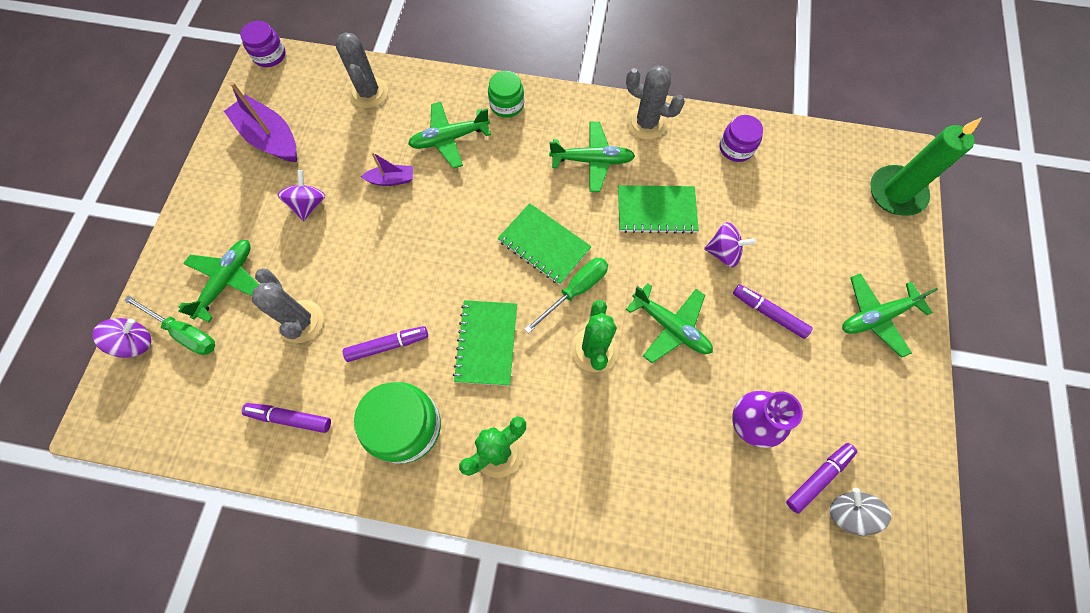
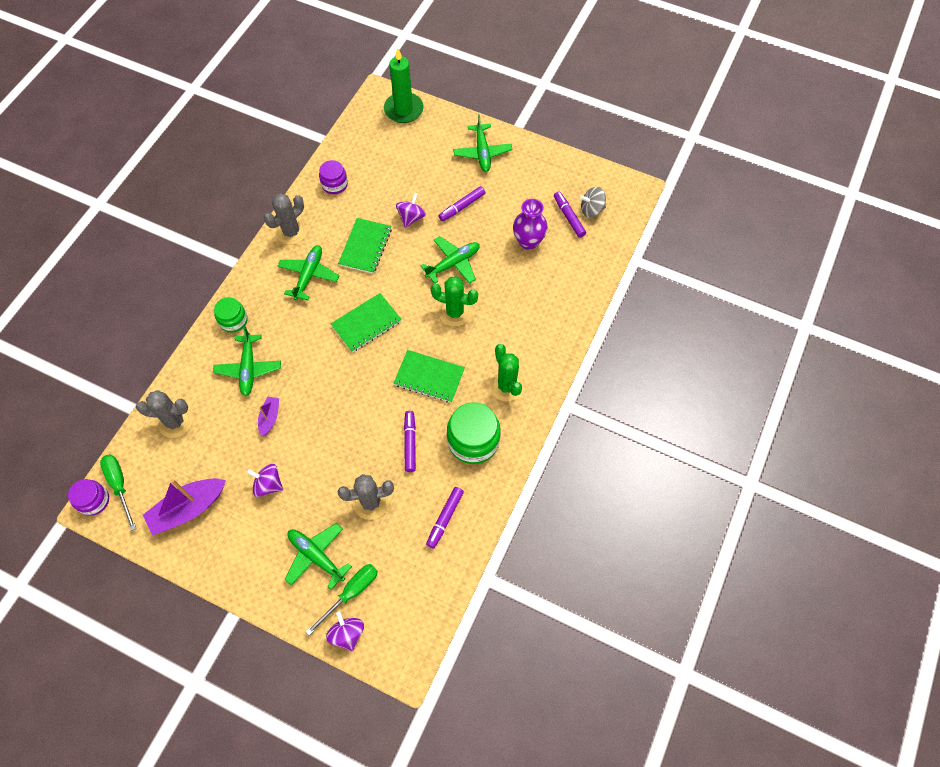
camera: 75 degrees left, 5 degrees down
green screwdriver [524,258,608,333] -> green screwdriver moved to [100,454,136,531]

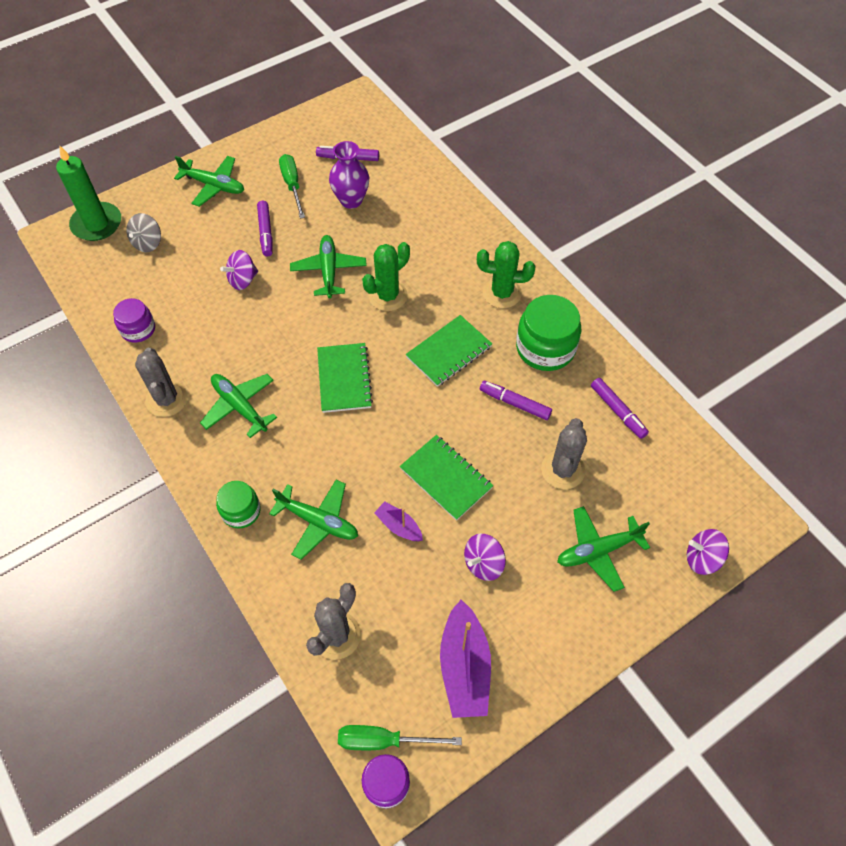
camera: 60 degrees left, 5 degrees down
green screwdriver [306,564,378,635] -> green screwdriver moved to [279,154,305,219]
green notebook [338,218,392,274] -> green notebook moved to [400,435,493,521]
purple spinning top [396,193,426,228] -> purple spinning top turned 90 degrees counterclockwise [220,250,258,290]
grey spinning top [580,187,606,217] -> grey spinning top moved to [126,213,161,252]

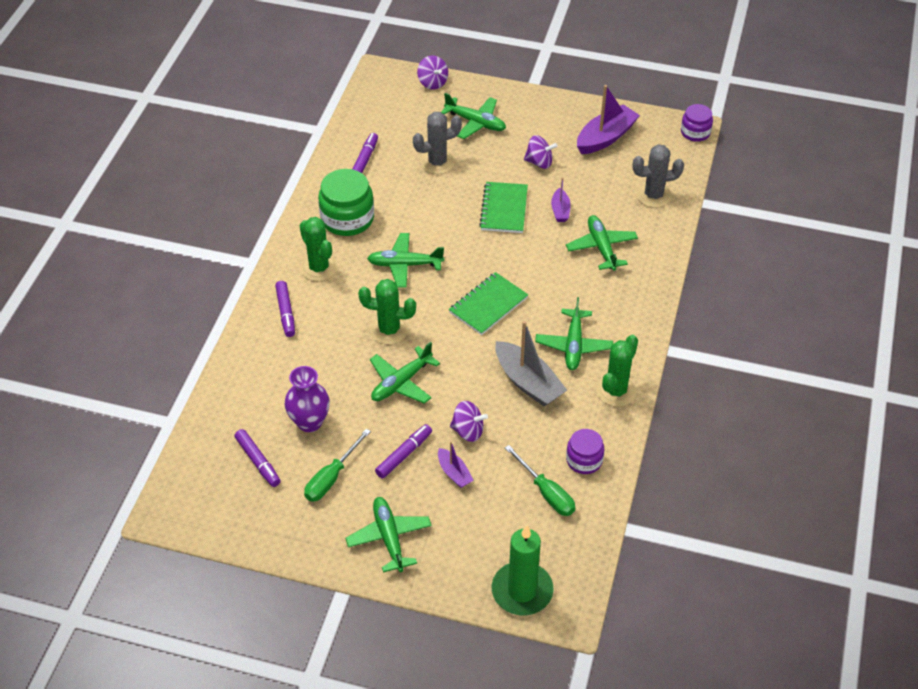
camera: 130 degrees left, 10 degrees down
grey spinning top [126,213,161,252] -> none
grey cactus [135,348,188,417] -> green cactus [596,335,638,407]
green jar [216,481,261,529] -> none
green screwdriver [338,725,462,750] -> green screwdriver moved to [505,445,575,516]
green notebook [406,315,492,387] -> green plane [367,233,444,288]
purple marker [480,381,552,420] -> purple marker moved to [275,281,295,337]
none -> purple boat [438,441,474,488]
none -> grey boat [495,321,567,406]

